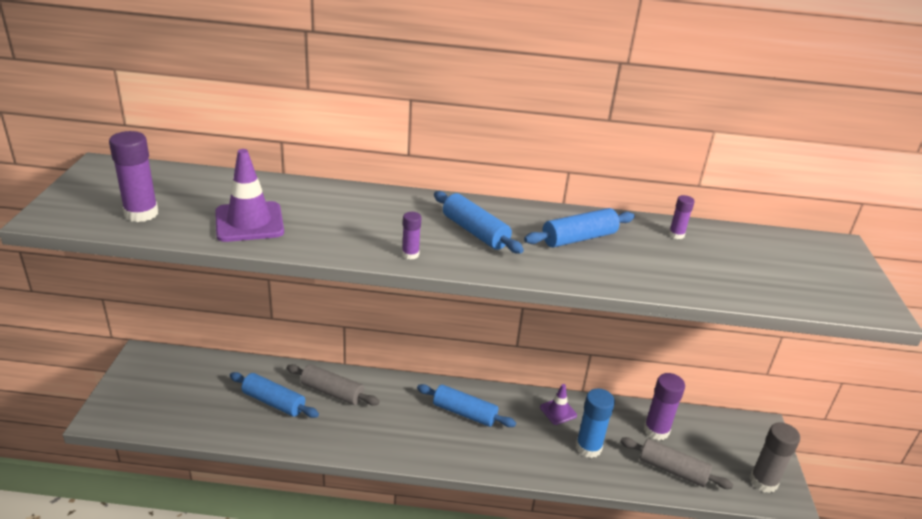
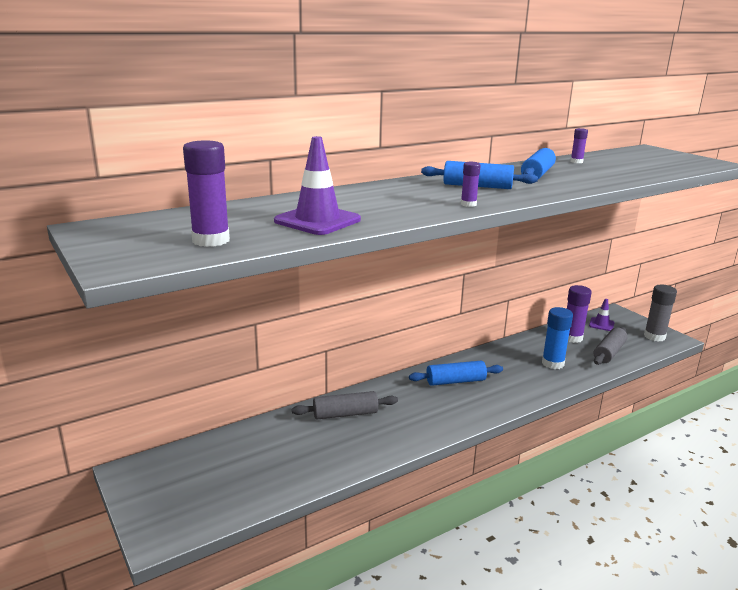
camera: 35 degrees left, 10 degrees down
blue rolling pin [230,372,319,418] -> none
purple traffic cone [540,384,577,425] -> purple traffic cone moved to [589,299,615,331]
grey rolling pin [620,437,733,489] -> grey rolling pin turned 45 degrees counterclockwise [594,327,628,365]

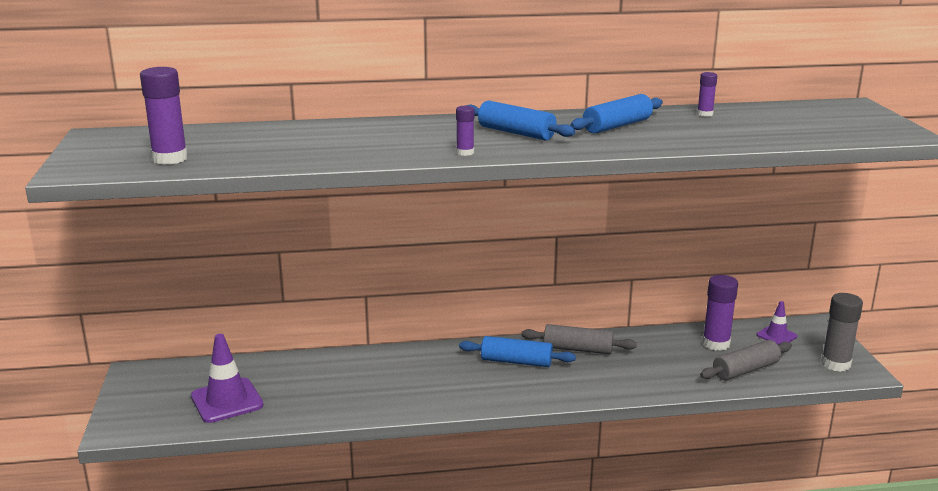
camera: 25 degrees right, 0 degrees up
purple traffic cone [274,136,361,235] -> purple traffic cone moved to [191,334,264,423]
grey rolling pin [292,391,398,420] -> grey rolling pin moved to [521,324,637,354]
blue glue stick [542,307,573,369] -> none

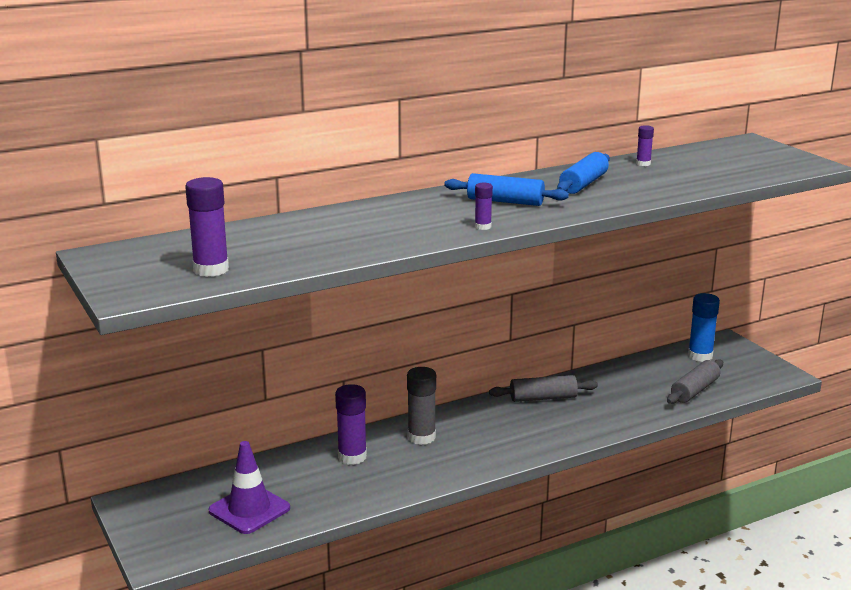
camera: 20 degrees left, 0 degrees up
blue rolling pin [459,336,576,367] -> none
purple glue stick [702,275,738,351] -> purple glue stick moved to [335,384,367,465]
purple traffic cone [757,301,797,345] -> blue glue stick [688,293,720,362]
grey glue stick [821,293,863,372] -> grey glue stick moved to [407,367,436,445]

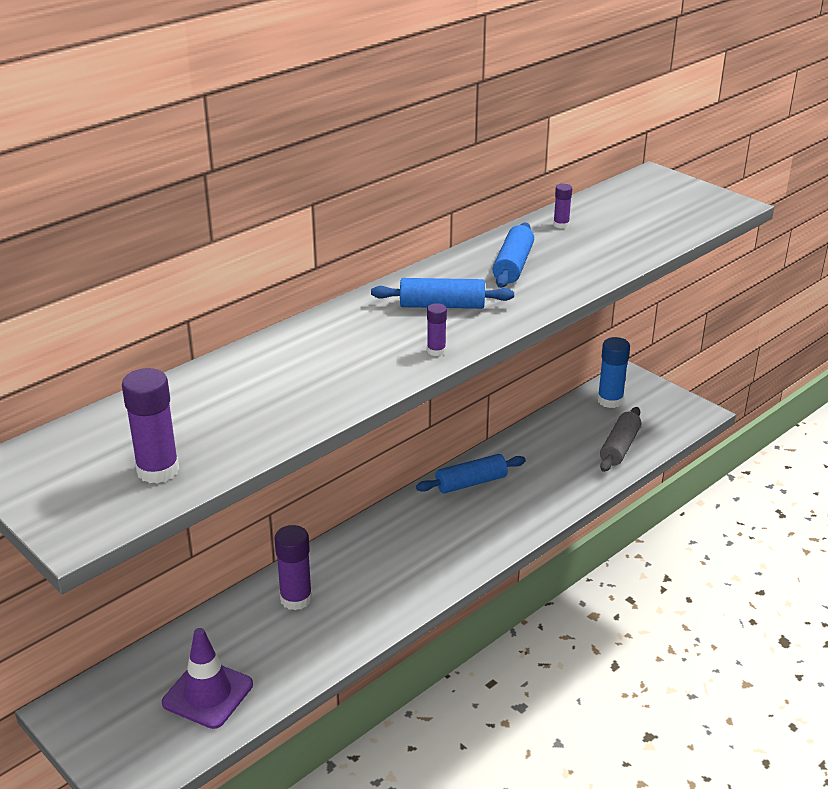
camera: 15 degrees left, 10 degrees up
grey glue stick [407,367,436,445] -> none
grey rolling pin [489,375,598,402] -> blue rolling pin [416,454,526,493]

